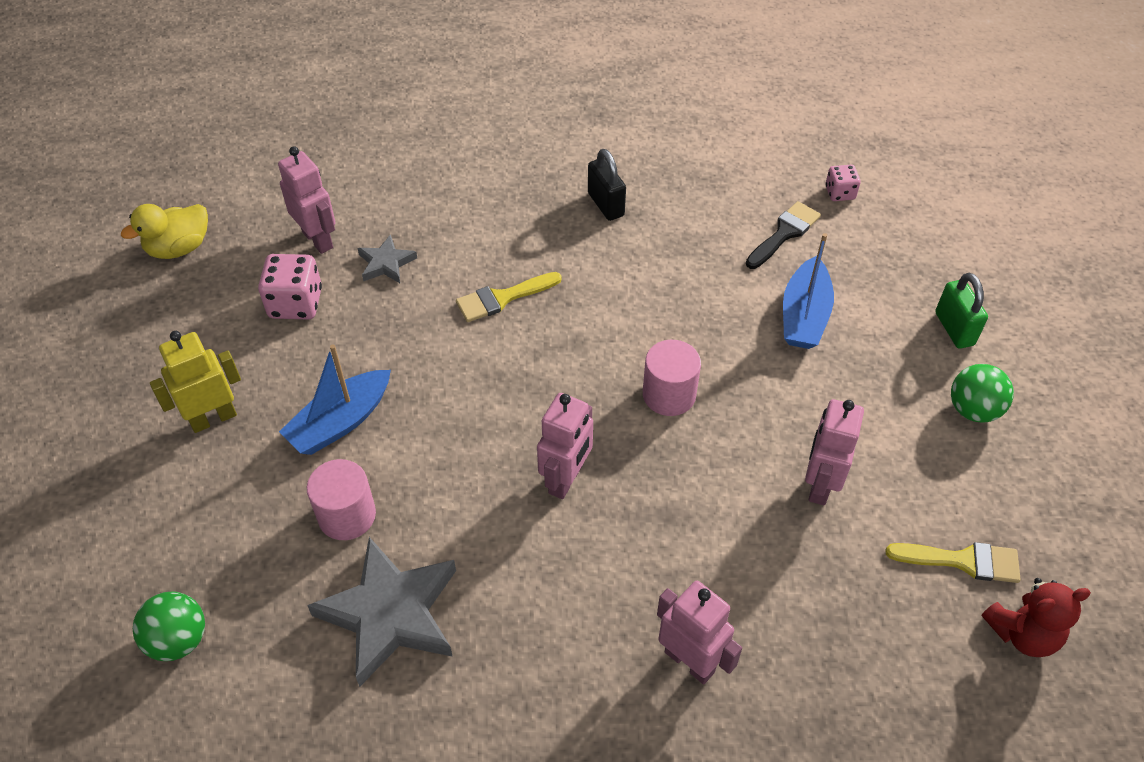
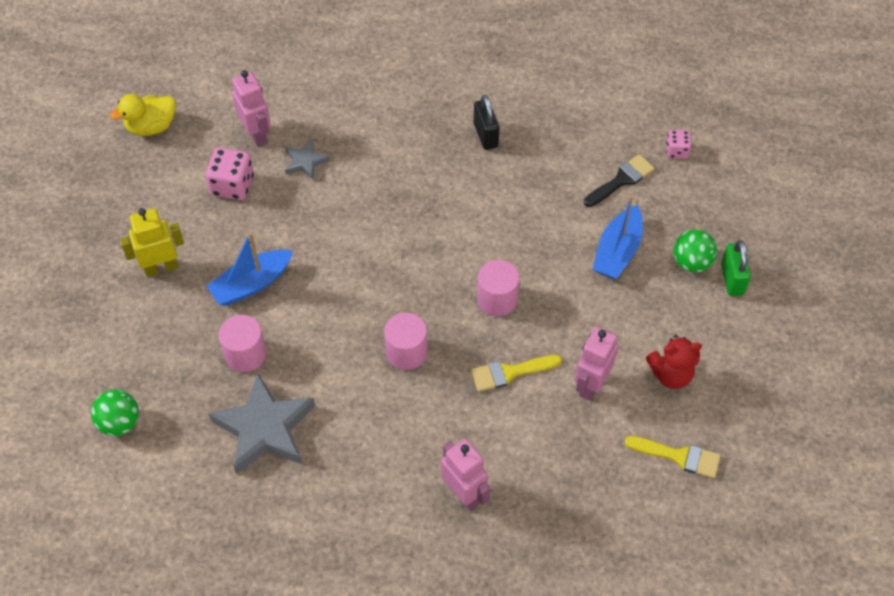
camera: 10 degrees right, 5 degrees up
yellow brush [456,272,562,322] -> yellow brush moved to [471,355,562,392]
pink robot [537,393,593,499] -> pink cylinder [384,313,427,370]
green ball [951,364,1014,423] -> green ball moved to [673,229,717,273]
red teddy bear [981,578,1091,657] -> red teddy bear moved to [646,335,702,389]

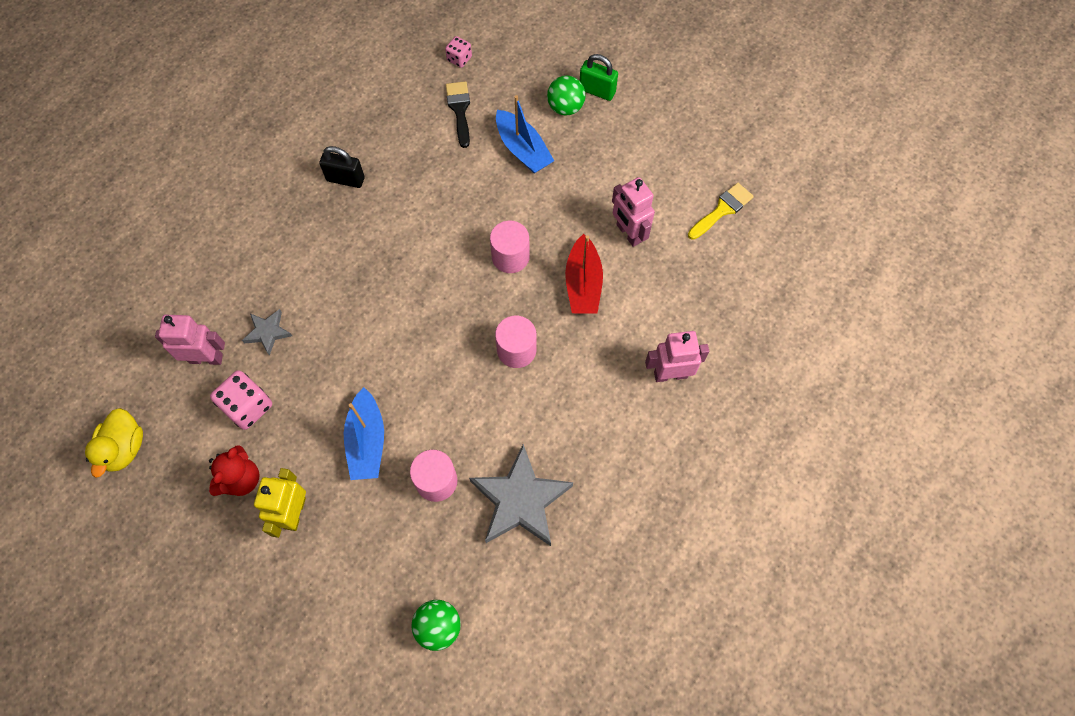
camera: 60 degrees left, 10 degrees up
yellow brush [471,355,562,392] -> red boat [565,234,603,314]
red teddy bear [646,335,702,389] -> red teddy bear moved to [209,445,260,496]

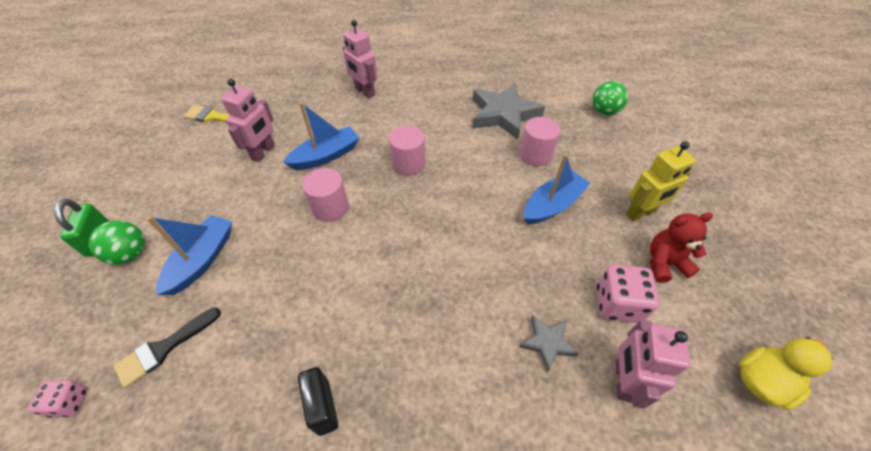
camera: 125 degrees left, 15 degrees down
pink robot [155,315,225,365] -> pink robot turned 45 degrees clockwise [616,320,691,409]
red boat [565,234,603,314] -> blue boat [283,102,359,170]

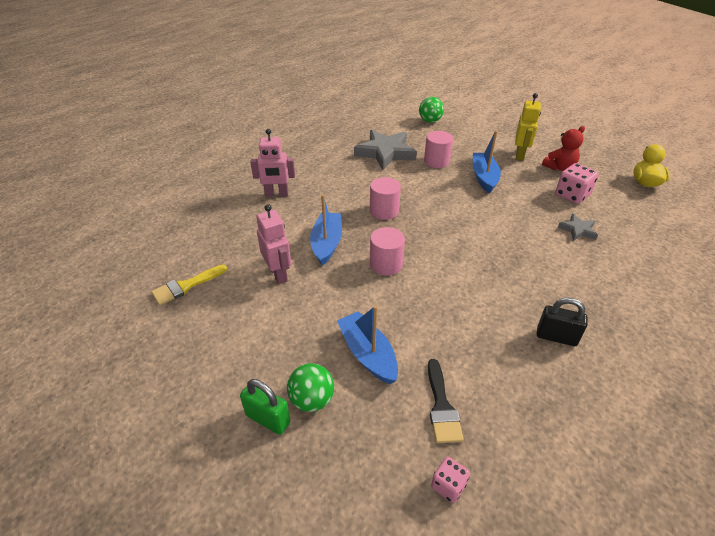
camera: 50 degrees left, 10 degrees down
pink robot [616,320,691,409] -> none
red teddy bear [650,213,713,283] -> red teddy bear turned 150 degrees counterclockwise [542,126,585,171]

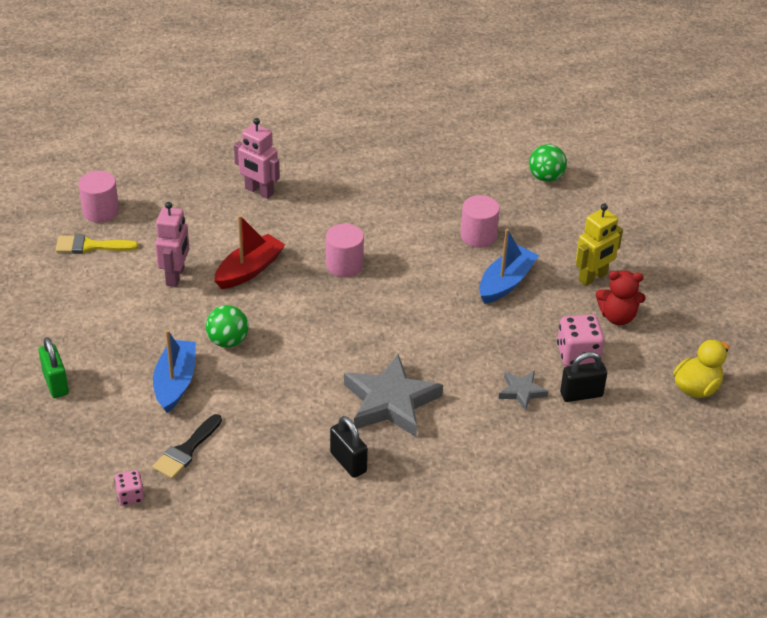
camera: 35 degrees right, 0 degrees up
green ball [287,363,334,412] -> green ball moved to [206,305,248,348]
blue boat [310,195,342,266] -> red boat [214,215,285,289]
grey star [354,130,417,170] -> grey star moved to [344,354,443,437]
pink cylinder [370,227,405,276] -> pink cylinder moved to [79,171,119,223]
none -> black padlock [560,352,607,402]

